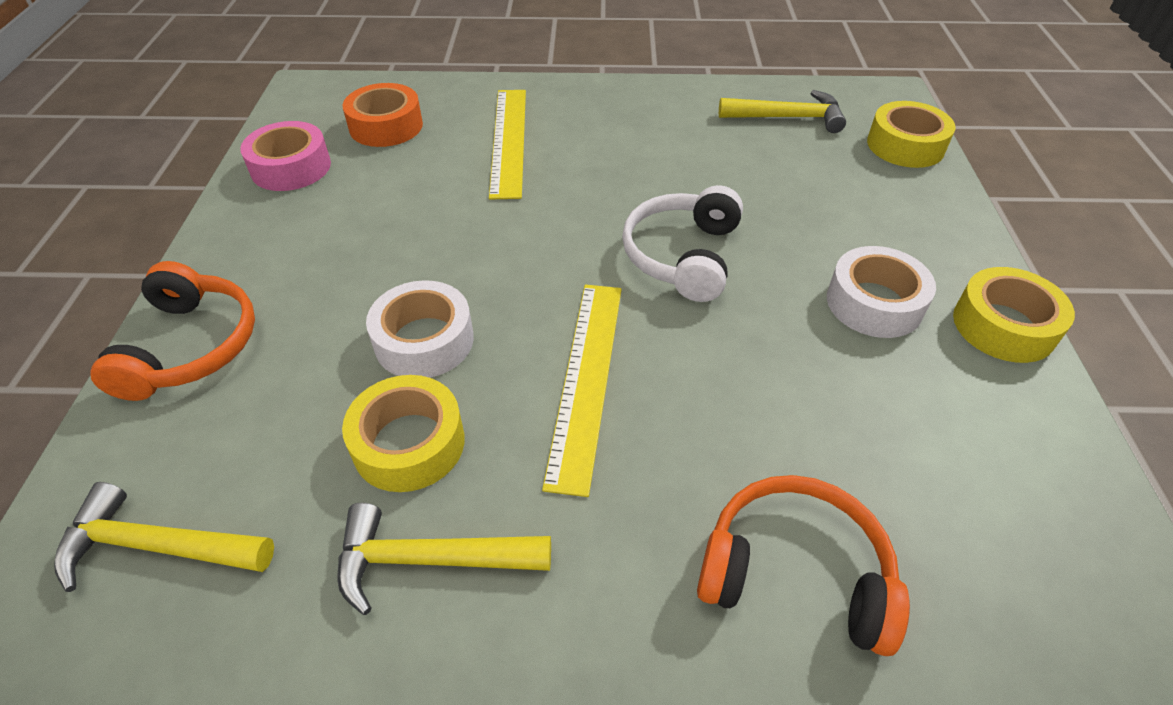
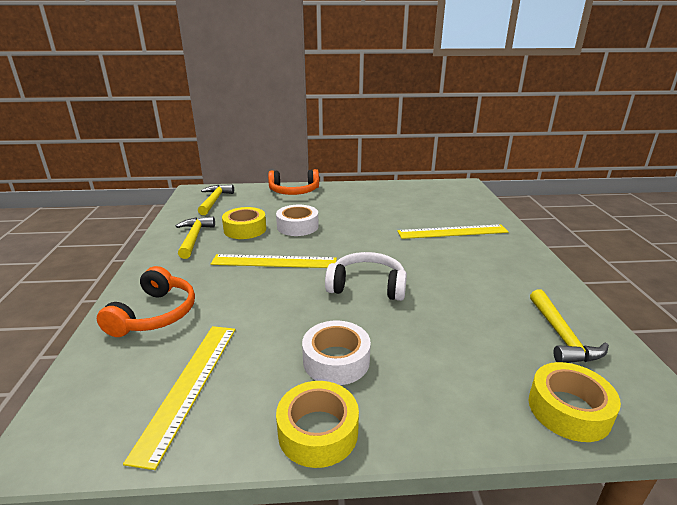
camera: 85 degrees right, 20 degrees down
pink tape [240,121,331,191] -> none
orange tape [343,83,423,147] -> none
none -> yellow ruler [123,326,235,470]

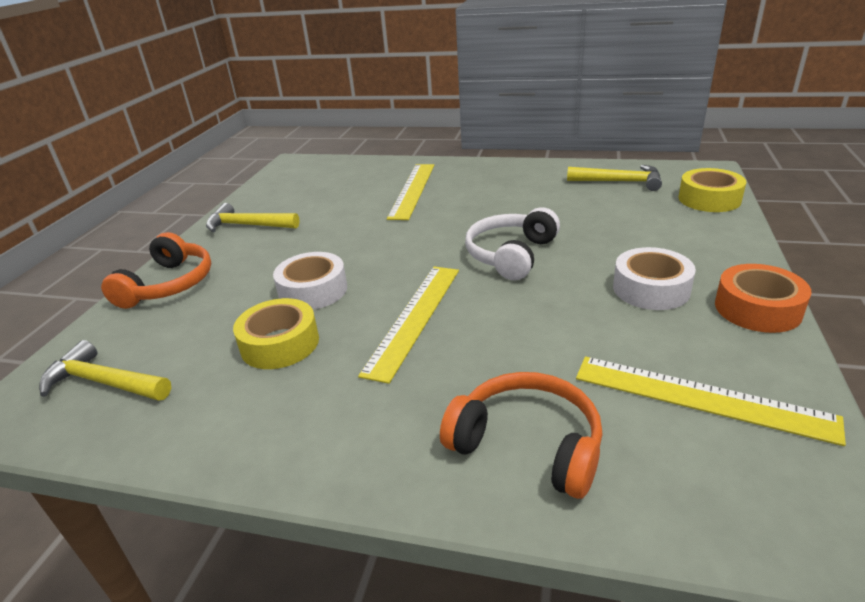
camera: 70 degrees left, 5 degrees up
yellow hammer [176,216,215,259] -> yellow hammer moved to [206,203,300,232]
yellow tape [276,381,359,468] -> orange tape [715,264,812,333]

